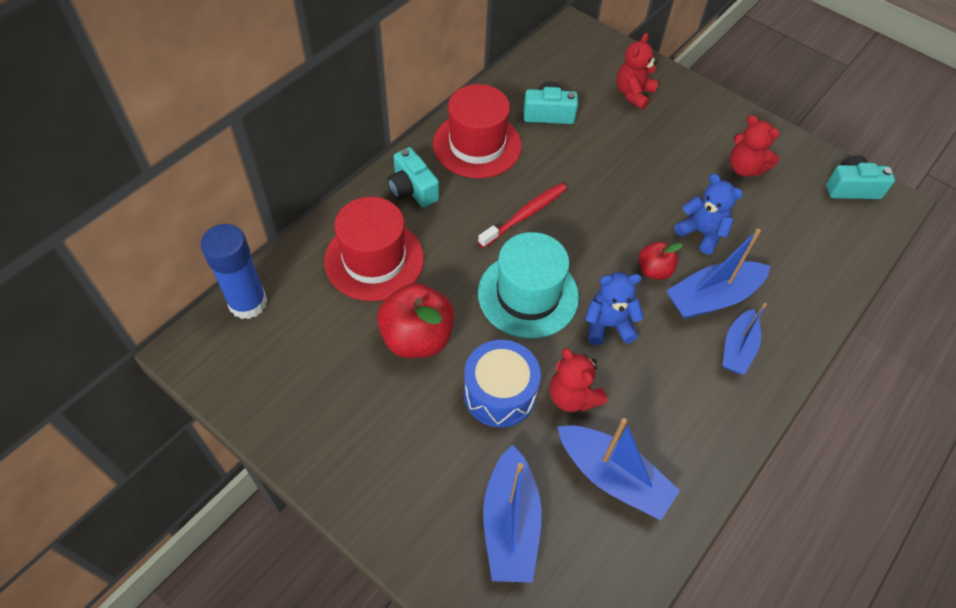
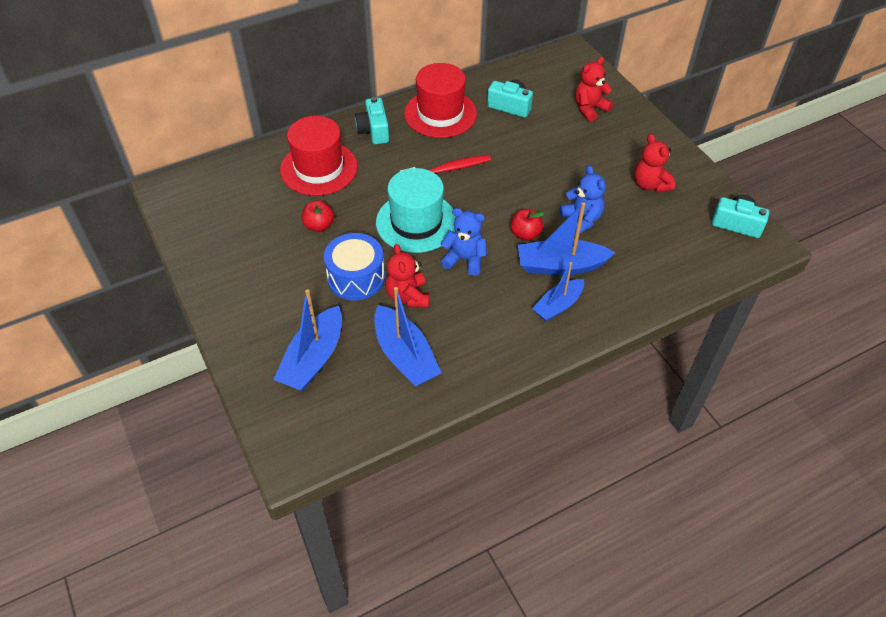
camera: 25 degrees right, 5 degrees down
blue glue stick [201,224,267,319] -> none
red apple [377,283,455,358] -> red apple [302,200,334,232], size x0.55

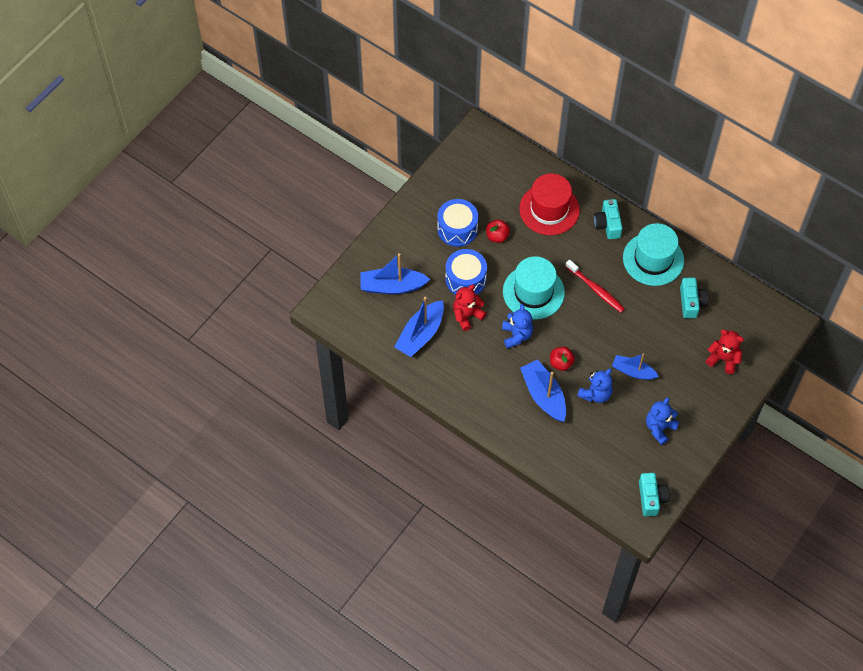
camera: 65 degrees right, 10 degrees up
turquoise camera [355,97,389,144] -> turquoise camera turned 60 degrees counterclockwise [594,199,622,239]
red hat [404,63,477,138] -> turquoise hat [623,223,684,286]
blue boat [532,262,584,322] -> blue boat moved to [612,353,659,380]
red teddy bear [634,134,675,192] -> blue teddy bear [646,398,679,445]
none -> blue drum [437,199,478,247]

